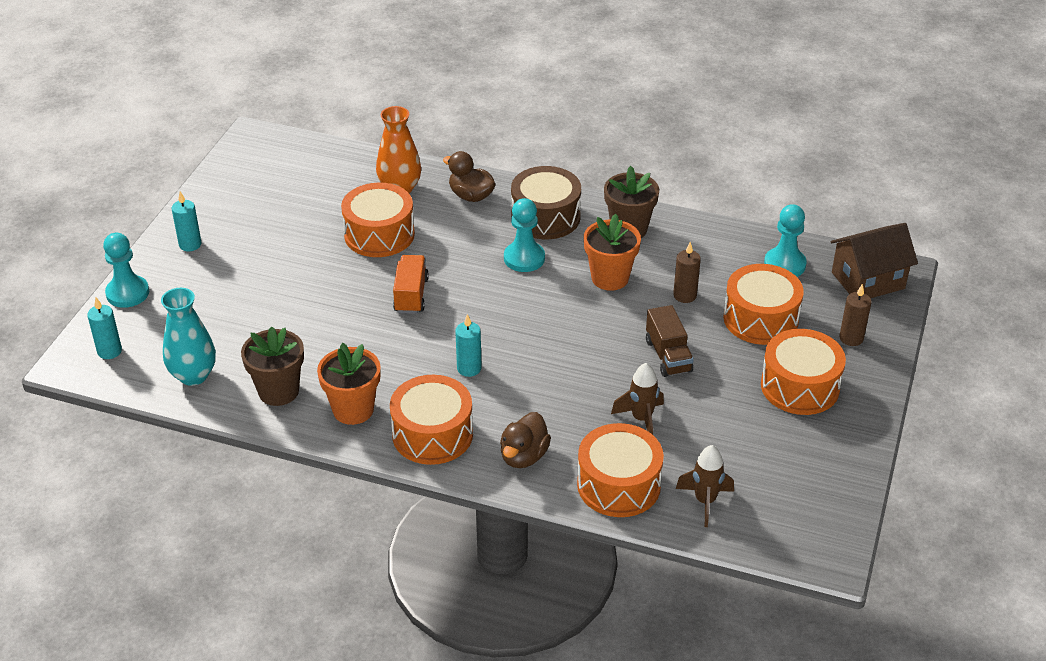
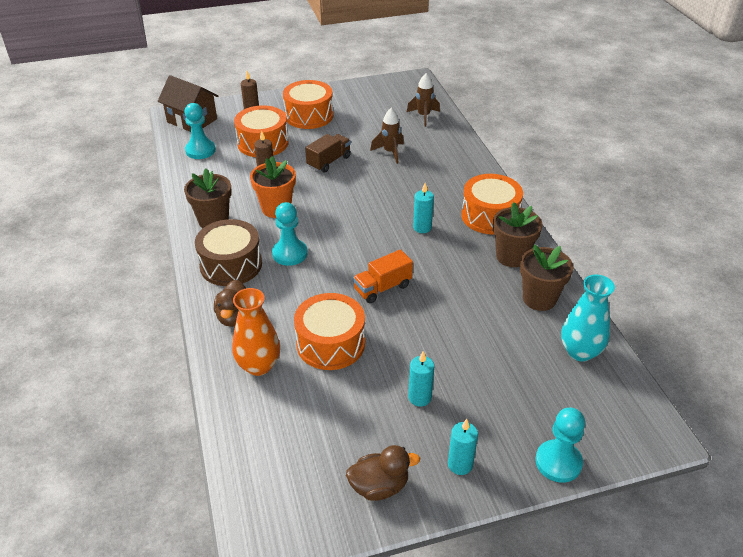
camera: 125 degrees left, 0 degrees up
turquoise candle [87,297,122,359] -> turquoise candle moved to [408,351,434,407]
orange flower pot [317,343,381,425] -> brown flower pot [493,202,543,267]
brown duck [500,412,551,468] -> brown duck moved to [346,445,420,501]
orange drum [577,423,664,517] -> none

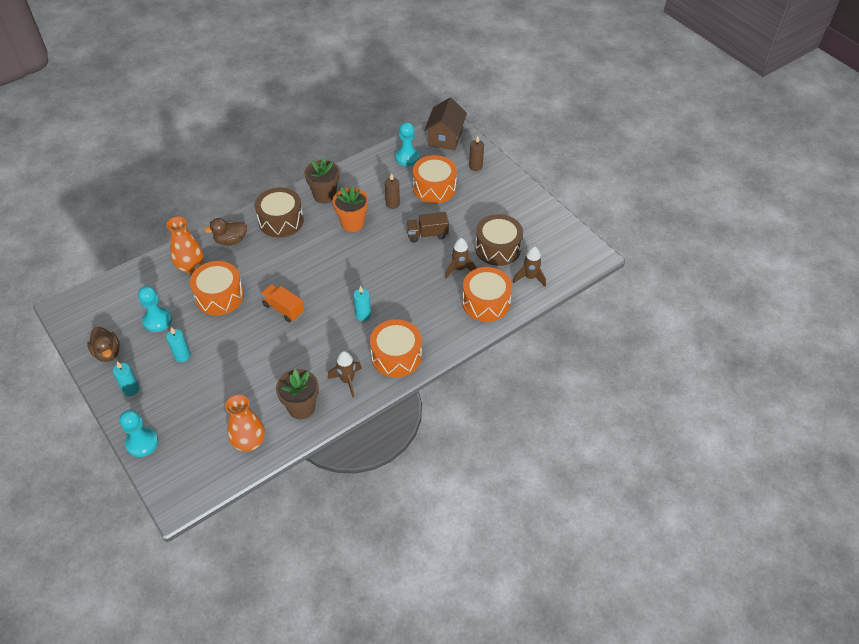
camera: 70 degrees right, 10 degrees up
turquoise pawn [272,202,308,266] -> turquoise pawn moved to [138,286,172,332]
orange drum [283,80,333,129] -> orange drum moved to [462,267,512,322]
brown truck [305,134,351,173] -> brown truck turned 150 degrees clockwise [406,212,449,243]
brown flower pot [493,202,543,267] -> brown rocket [328,351,362,397]
turquoise vase [561,275,615,362] -> orange vase [225,395,265,452]
none -> brown drum [475,214,523,266]

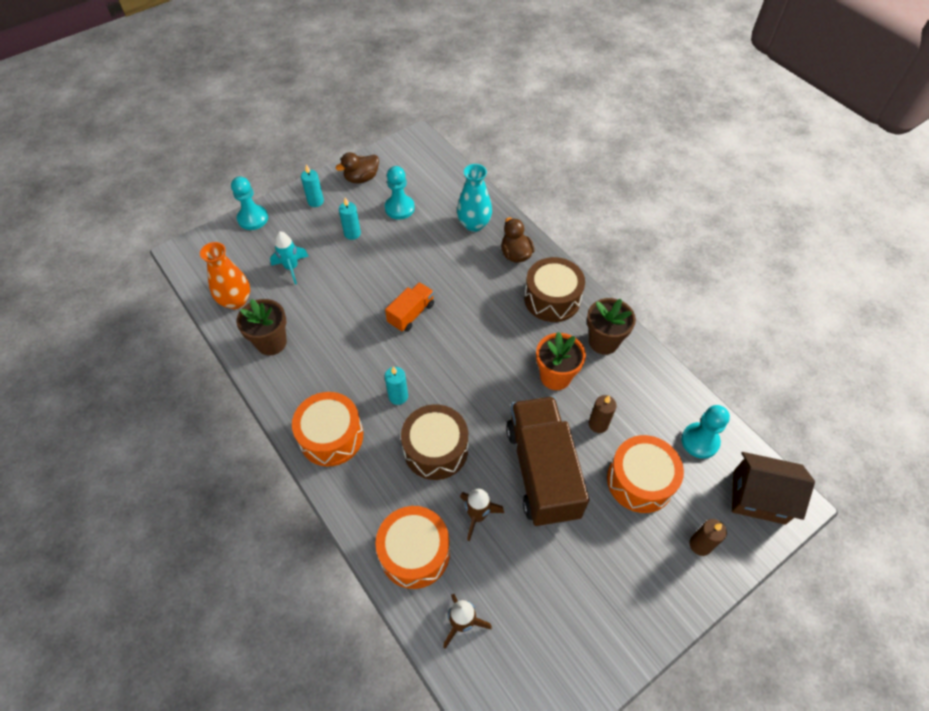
camera: 90 degrees right, 5 degrees up
orange vase [166,217,203,274] -> turquoise vase [457,164,492,232]
orange drum [190,261,244,316] -> none
brown rocket [328,351,362,397] -> none
brown truck [406,212,449,243] -> brown truck [506,396,589,527], size x2.02
brown drum [475,214,523,266] -> brown drum moved to [401,404,468,480]
none -> turquoise rocket [270,231,309,284]

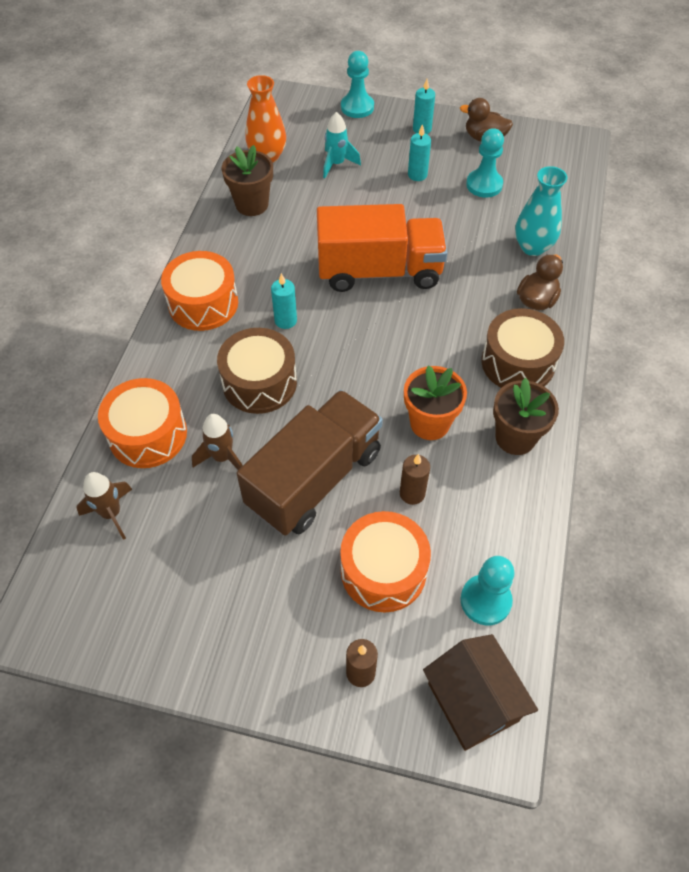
camera: 50 degrees right, 0 degrees up
orange truck [385,282,434,332] -> orange truck [317,204,448,292], size x2.02

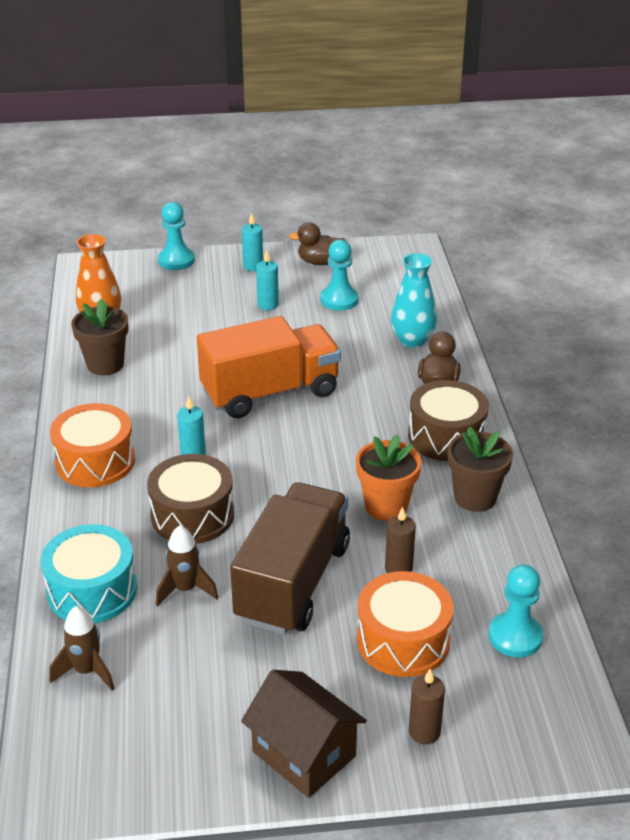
camera: 20 degrees left, 20 degrees down
orange drum [98,378,187,468] -> turquoise drum [41,524,137,623]
turquoise rocket [323,112,361,178] -> none
brown house [423,634,538,751] -> brown house moved to [241,670,367,798]

